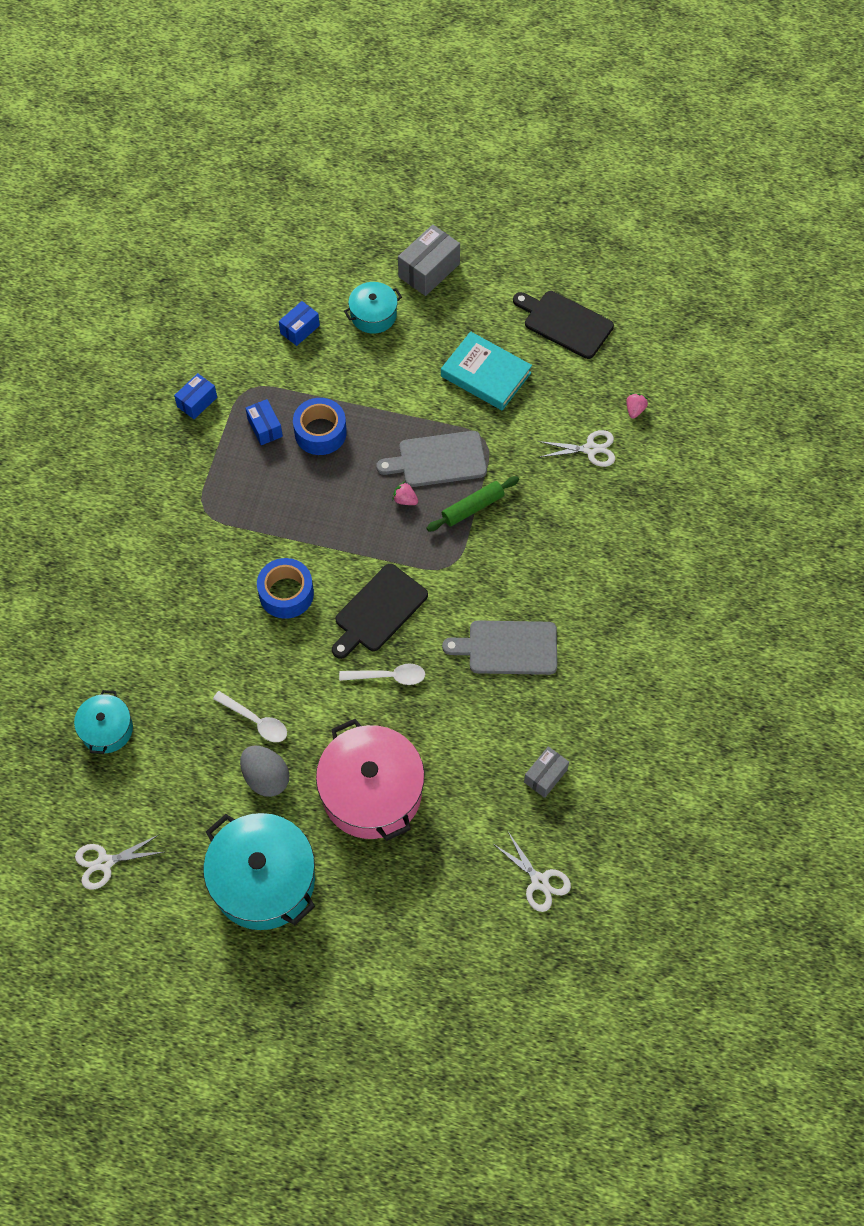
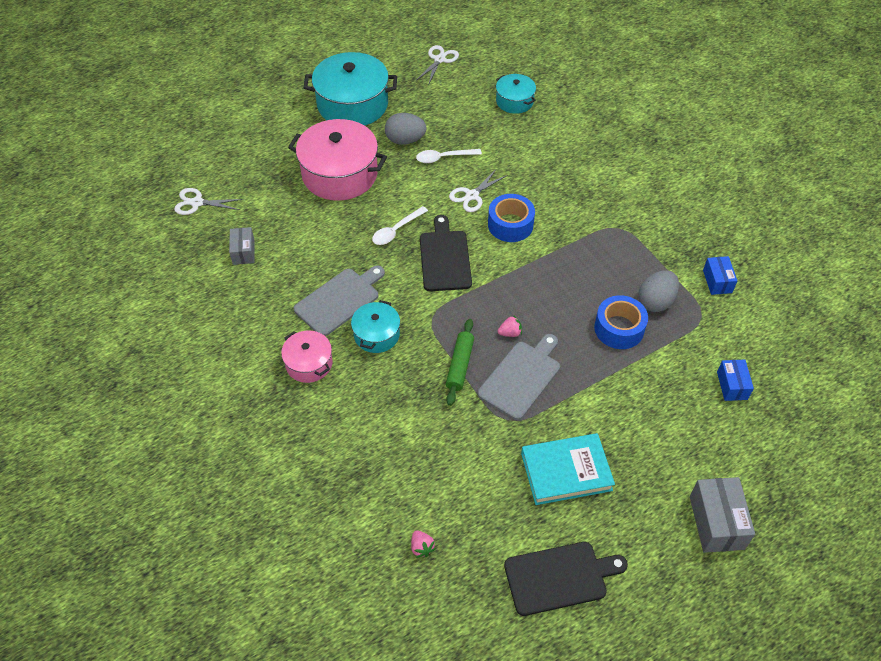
camera: 135 degrees right, 10 degrees down
blue box [245,399,283,445] -> grey egg [638,270,679,312]
turquoise pot [344,282,402,334] -> turquoise pot moved to [351,300,400,353]
white scissors [538,430,615,467] -> white scissors moved to [449,168,508,212]
none -> pink pot [281,331,333,383]

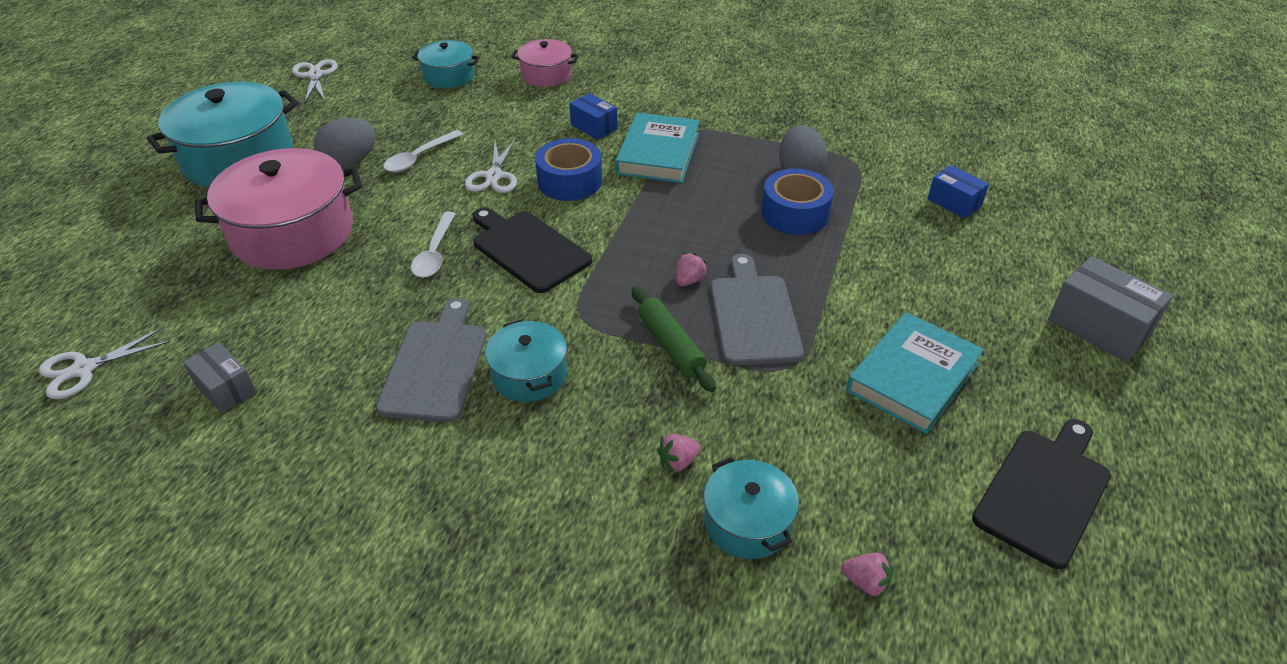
camera: 40 degrees left, 10 degrees down
pink pot [281,331,333,383] -> pink pot moved to [511,39,579,87]
blue box [703,256,737,295] -> blue box moved to [569,93,617,140]
none -> turquoise book [615,113,700,183]
none -> pink strawberry [657,434,701,473]
none -> turquoise pot [704,457,799,559]

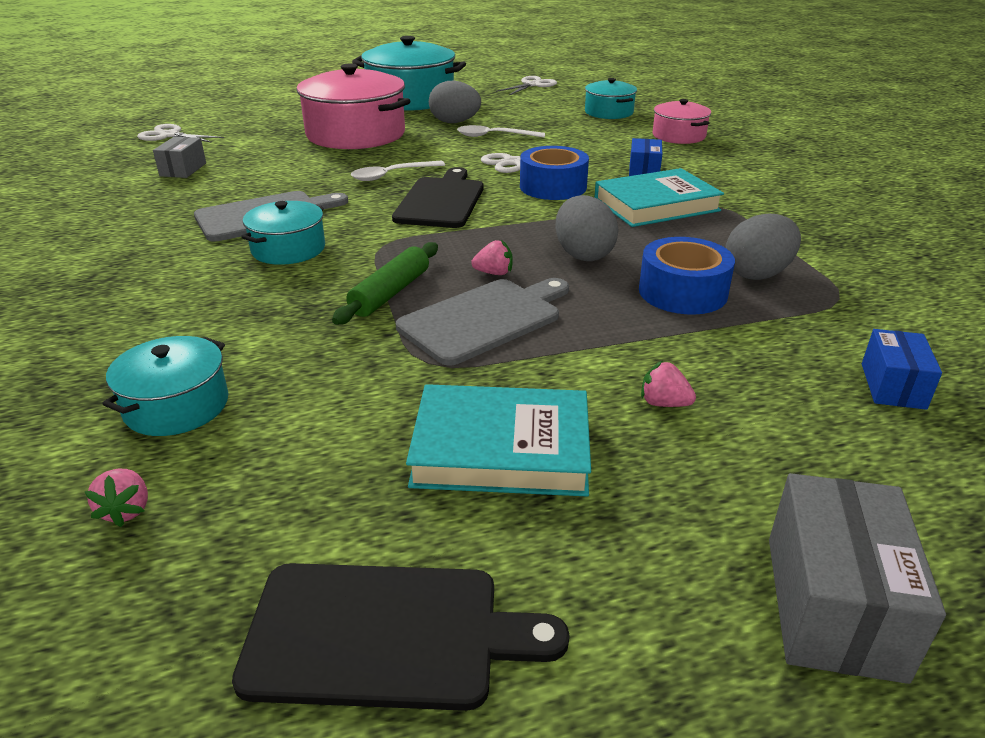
camera: 55 degrees right, 10 degrees down
pink strawberry [657,434,701,473] -> pink strawberry moved to [641,361,696,407]
none -> grey egg [555,195,619,261]

